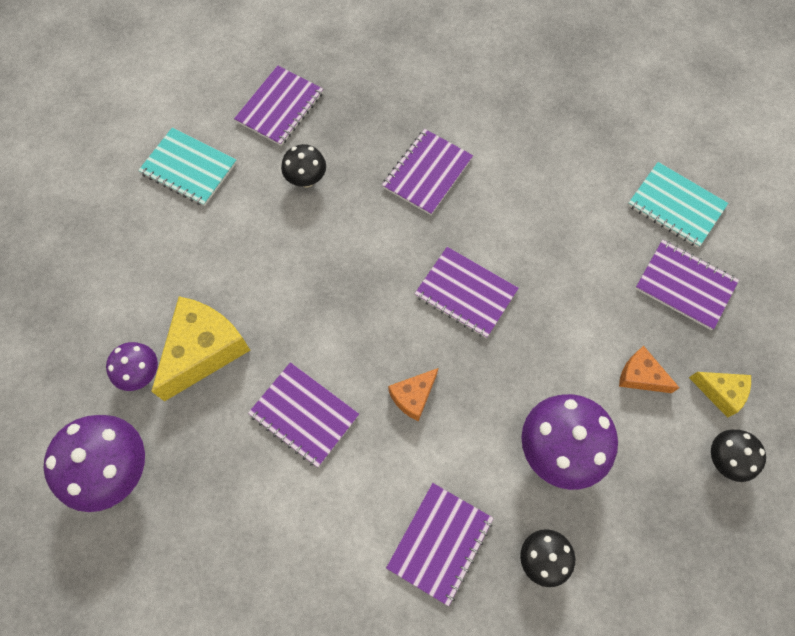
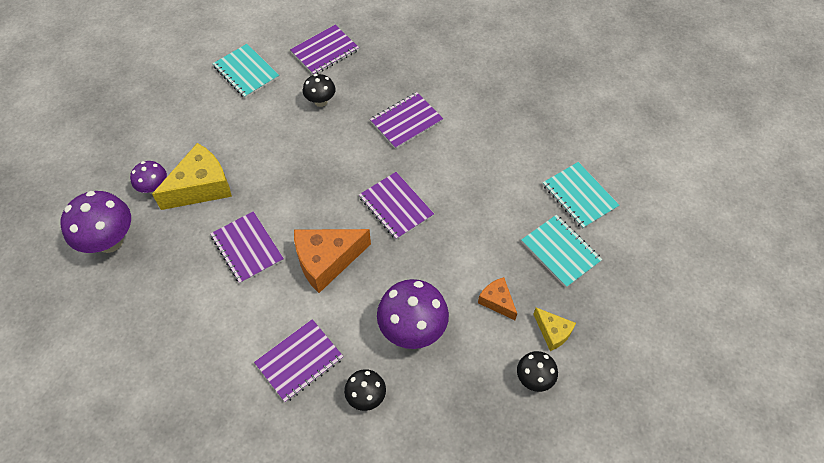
camera: 20 degrees right, 10 degrees down
orange cheese [388,368,438,421] -> orange cheese [294,229,371,293], size x1.87
purple notebook [635,240,739,330] -> turquoise notebook [521,215,602,288]

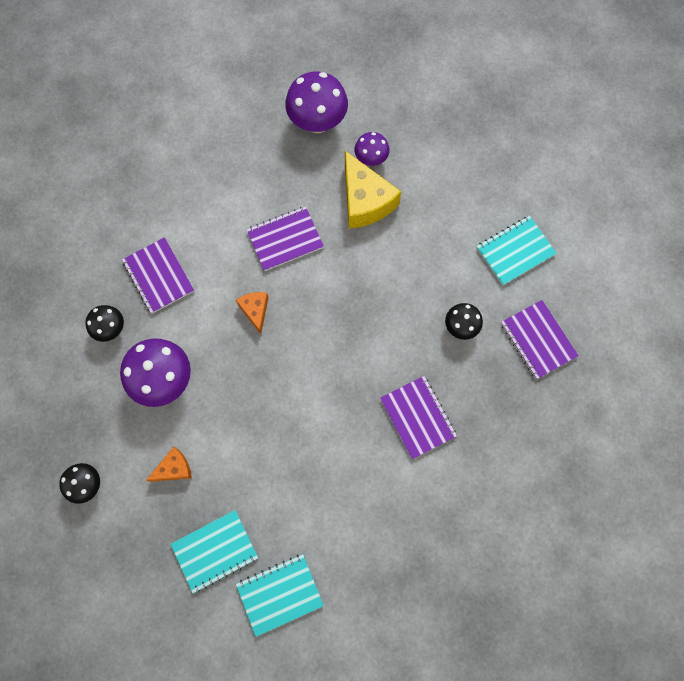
camera: 100 degrees right, 15 degrees up
orange cheese [294,229,371,293] -> orange cheese [236,292,269,334], size x0.54
purple notebook [359,172,434,240] -> none
yellow cheese [533,308,576,351] -> none

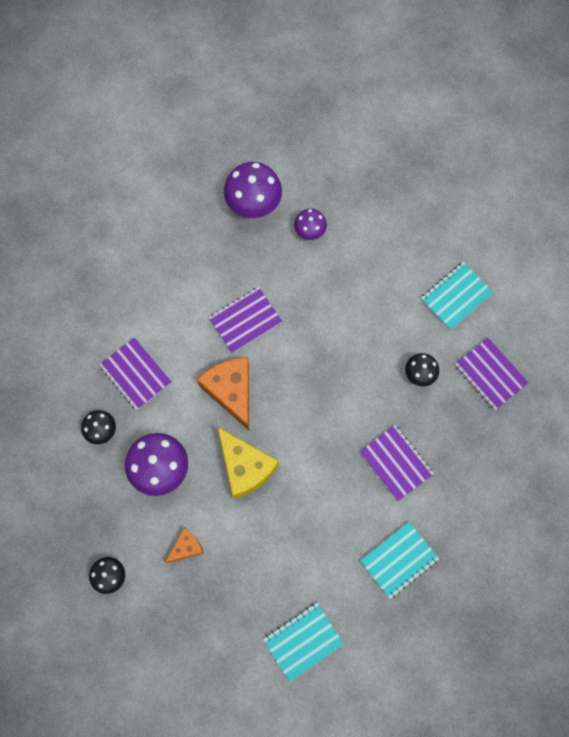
camera: 10 degrees left, 0 degrees up
turquoise notebook [171,510,258,593] -> turquoise notebook moved to [360,522,439,599]
orange cheese [236,292,269,334] -> orange cheese [197,357,249,430], size x1.87
yellow cheese [345,151,401,229] -> yellow cheese moved to [218,427,279,499]

